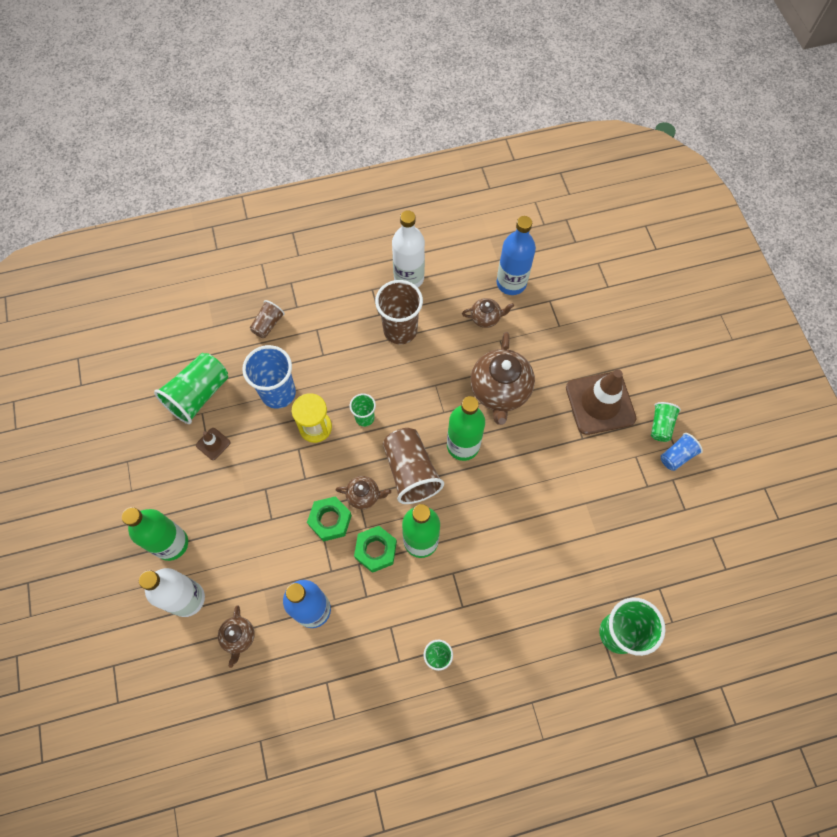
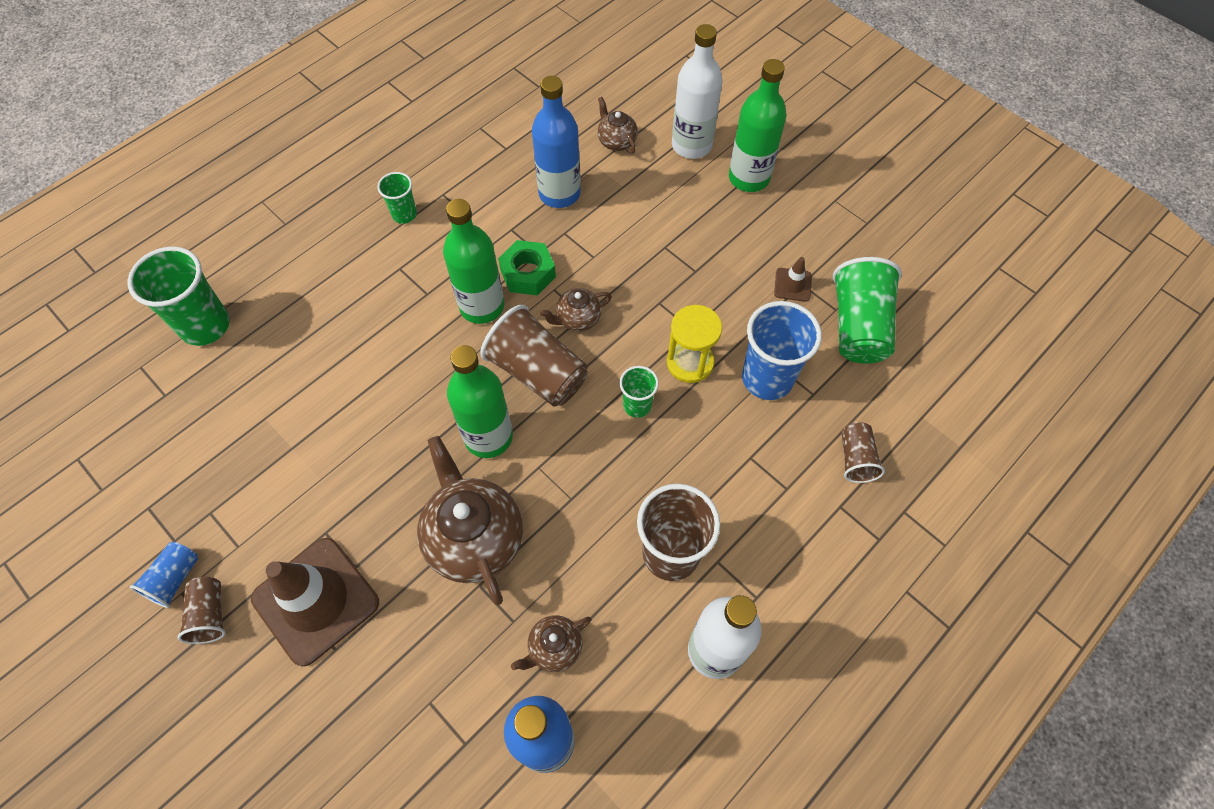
camera: 150 degrees right, 5 degrees down
green nut [307,496,352,542] -> none
green cup [651,402,681,442] -> brown cup [178,577,226,644]

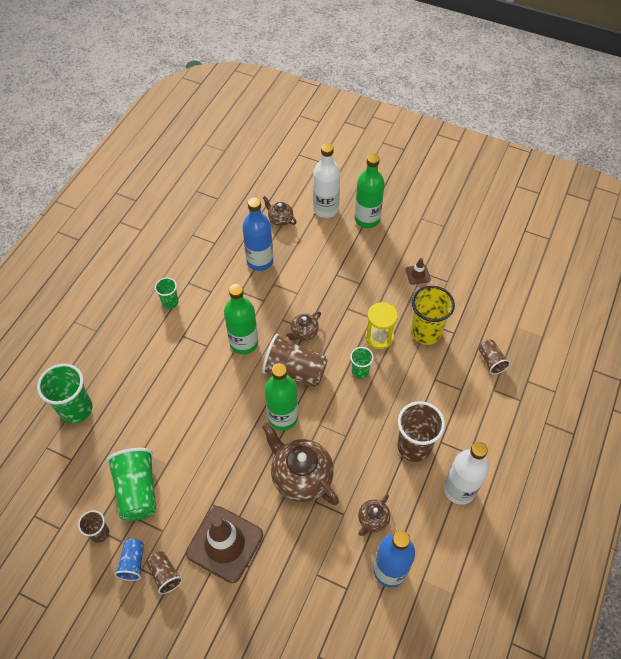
camera: 20 degrees left, 5 degrees down
green nut [498,240,556,295] -> none
blue cup [742,301,822,400] -> yellow cup [411,286,455,345]
green cup [833,257,902,364] -> green cup moved to [106,448,156,521]
none -> brown cup [78,510,109,543]

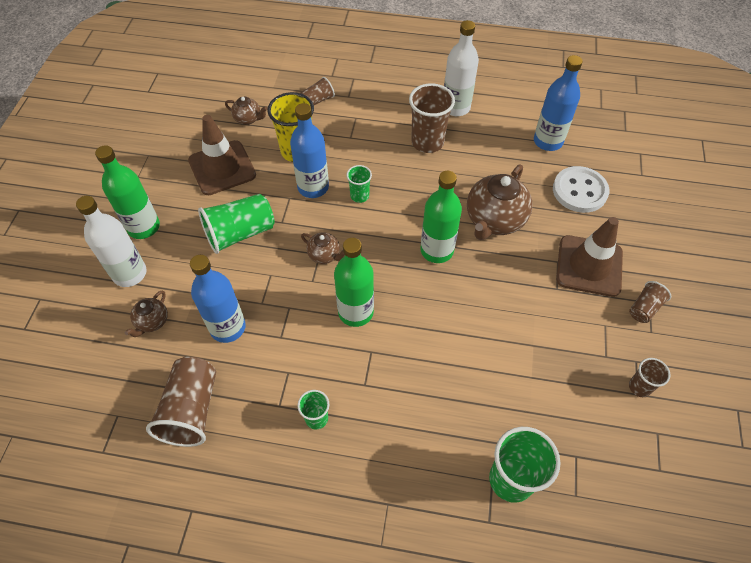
camera: 105 degrees left, 0 degrees up
green cup [106,448,156,521] -> green cup moved to [198,194,275,254]
blue cup [114,539,144,581] -> none
brown cup [262,334,328,387] -> brown cup moved to [146,357,216,447]
brown teapot [358,494,391,536] -> brown teapot moved to [225,97,267,125]
yellow hourglass [365,302,398,350] -> blue bottle [290,103,329,198]
brown traffic cone [405,258,431,285] -> brown traffic cone [188,115,256,195], size x2.29
none -> white button [553,166,609,213]

